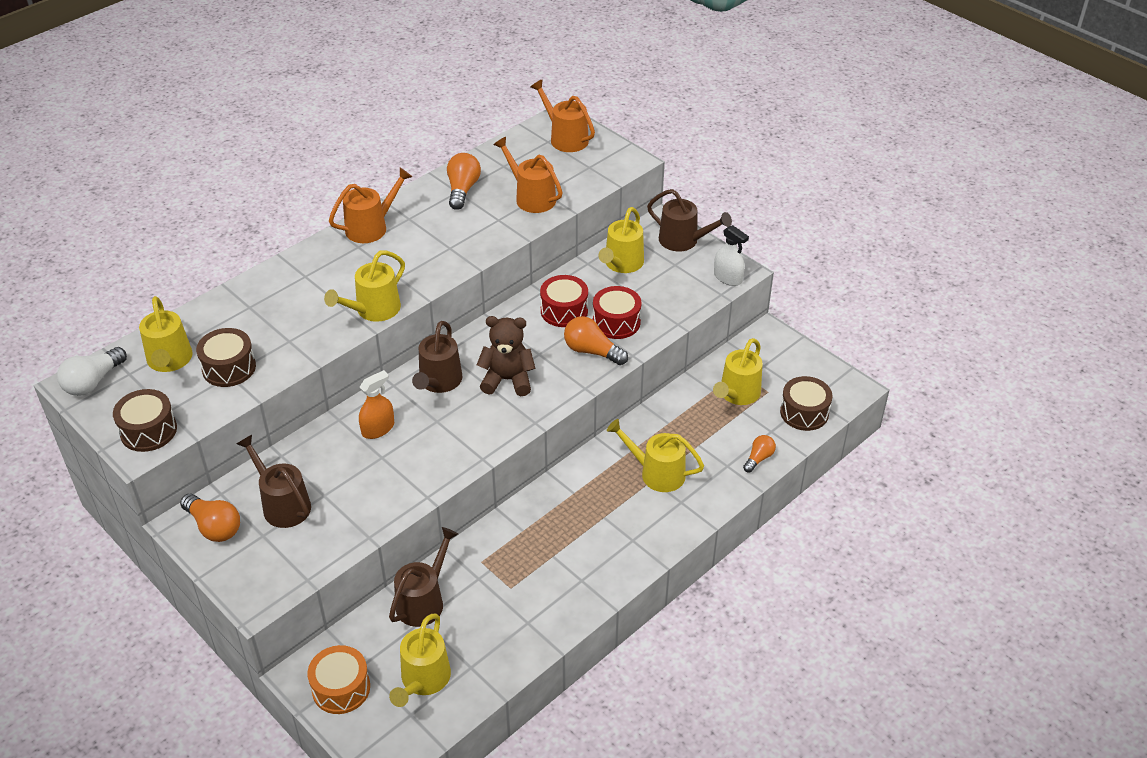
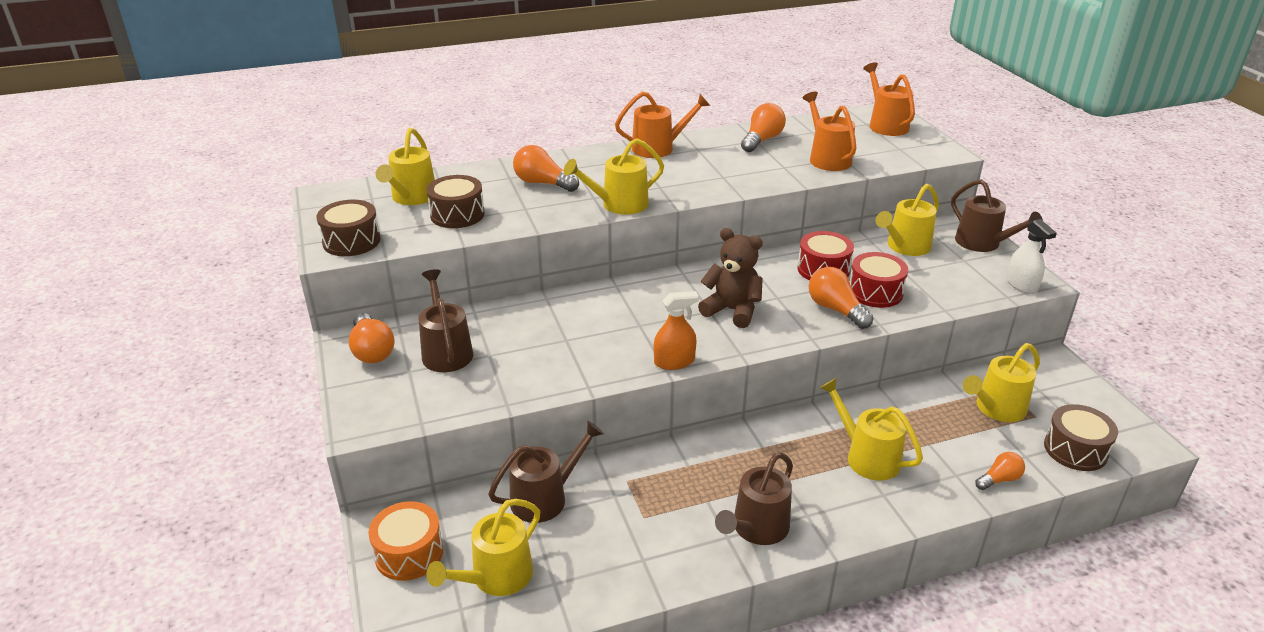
camera: 25 degrees right, 10 degrees down
white light bulb [57,347,127,396] -> none
orange spray bottle [359,370,394,439] -> orange spray bottle moved to [654,291,699,370]
brown watering can [412,321,462,393] -> brown watering can moved to [715,452,793,545]
none -> orange light bulb [513,145,579,192]

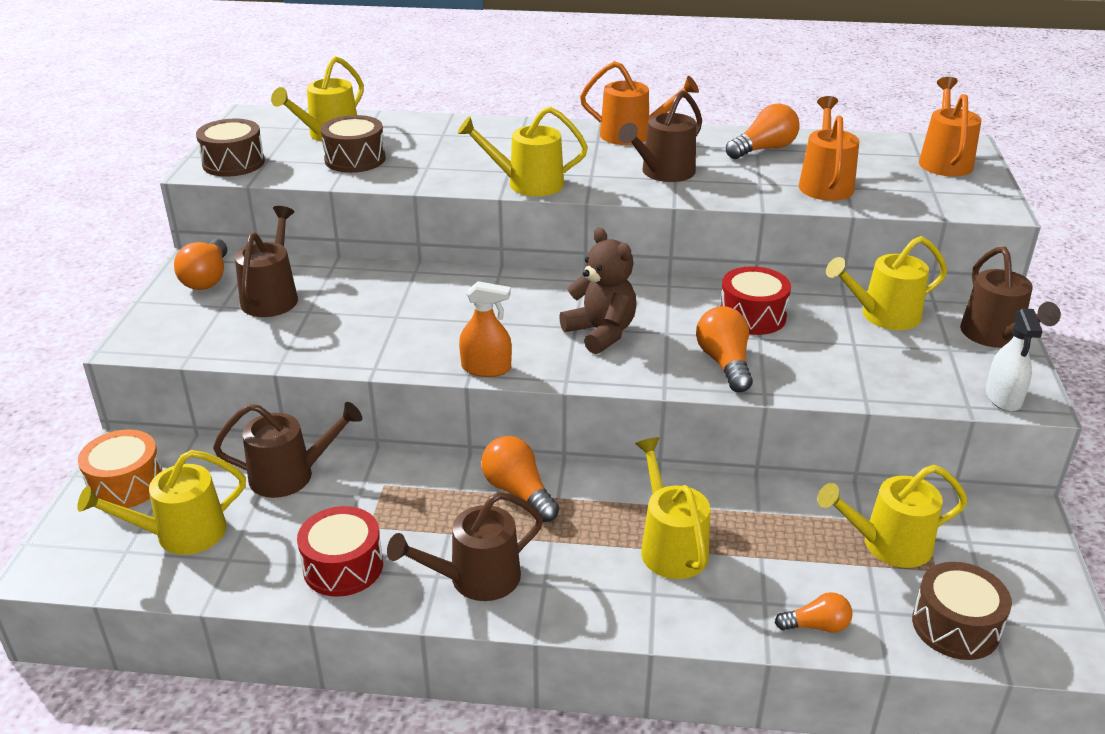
camera: 25 degrees right, 0 degrees up
orange light bulb [513,145,579,192] -> orange light bulb moved to [481,436,559,522]
red drum [850,252,908,308] -> red drum moved to [297,506,383,597]
none -> brown watering can [618,90,702,182]

